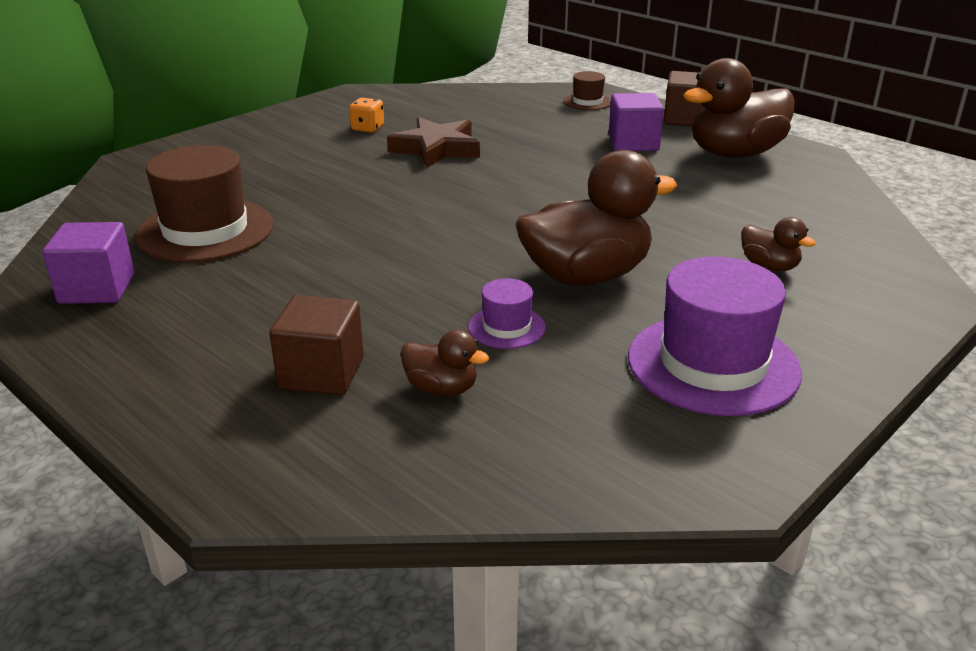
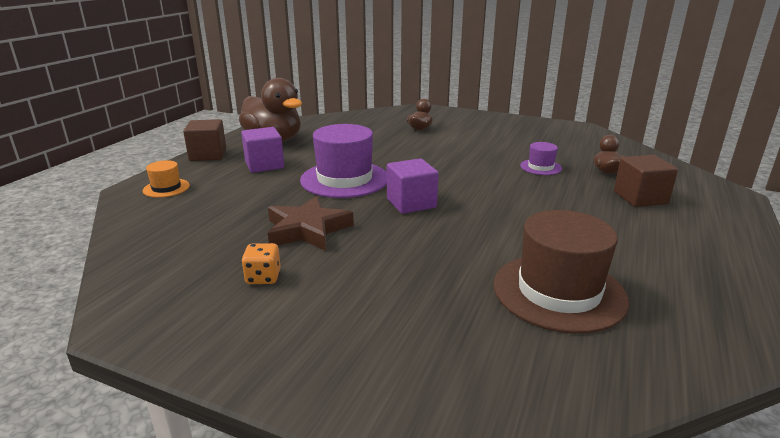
camera: 110 degrees left, 5 degrees down
purple cube [42,222,135,304] -> purple cube moved to [387,158,439,214]
brown duck [515,150,677,286] -> none
brown hat [564,71,611,110] -> orange hat [143,160,190,198]
purple hat [628,257,802,416] -> purple hat moved to [300,124,387,198]

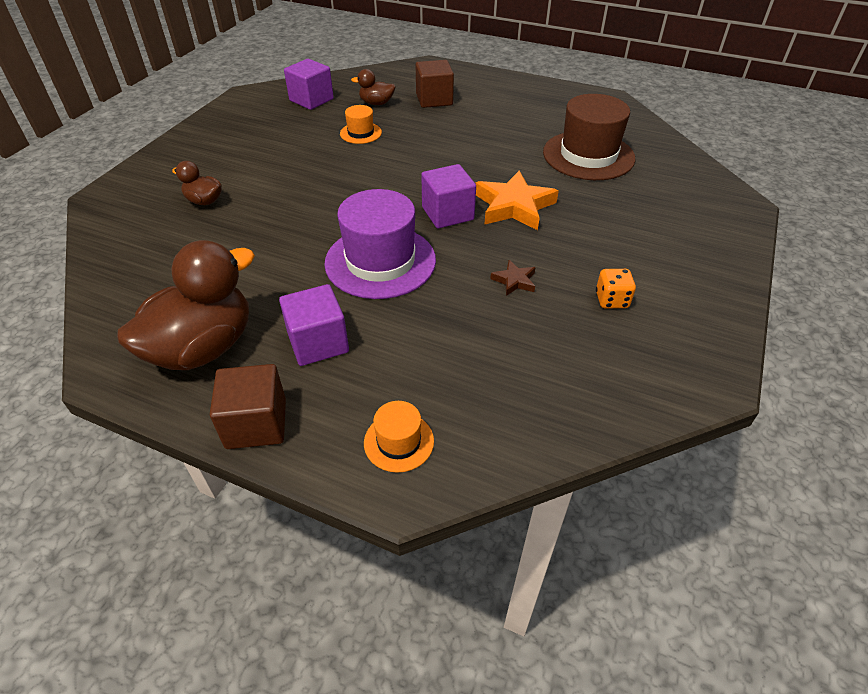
camera: 90 degrees left, 20 degrees up
brown star [268,196,354,251] -> brown star [490,260,536,296], size x0.49
purple hat [520,142,562,175] -> orange hat [340,105,382,144]
none -> purple cube [284,59,334,110]
none -> orange star [475,171,559,230]

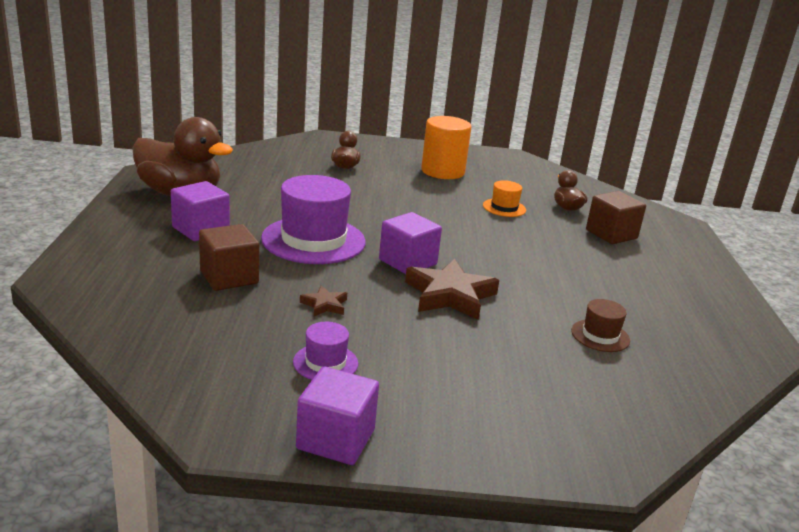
camera: 65 degrees right, 20 degrees down
brown cube [210,364,286,449] -> brown cube moved to [199,224,259,291]
purple cube [284,59,334,110] -> purple cube moved to [296,367,379,465]
orange hat [364,401,434,473] -> none
orange star [475,171,559,230] -> brown star [405,258,499,320]
brown hat [543,94,636,180] -> brown hat [571,299,630,352], size x0.48
orange dice [596,269,636,308] -> purple hat [293,322,358,380]
none -> orange cylinder [421,116,471,179]

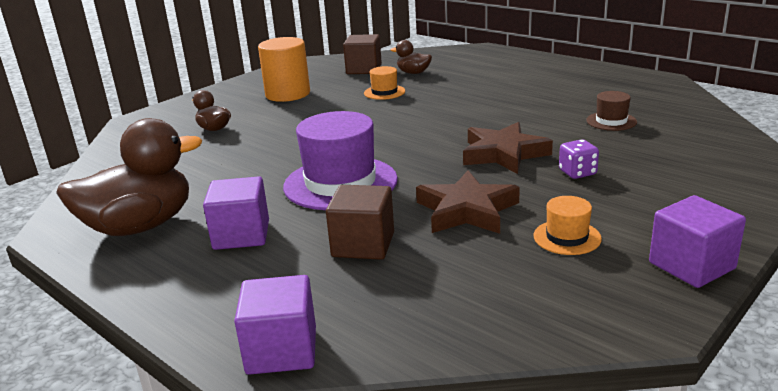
camera: 45 degrees left, 0 degrees up
purple hat [293,322,358,380] -> orange hat [533,196,602,255]
brown star [300,285,347,316] -> brown star [416,170,520,234], size x2.05
purple cube [379,212,442,274] -> purple cube moved to [234,275,316,375]
brown cube [586,191,646,244] -> brown cube moved to [343,34,382,74]
none -> purple dice [559,139,599,179]

